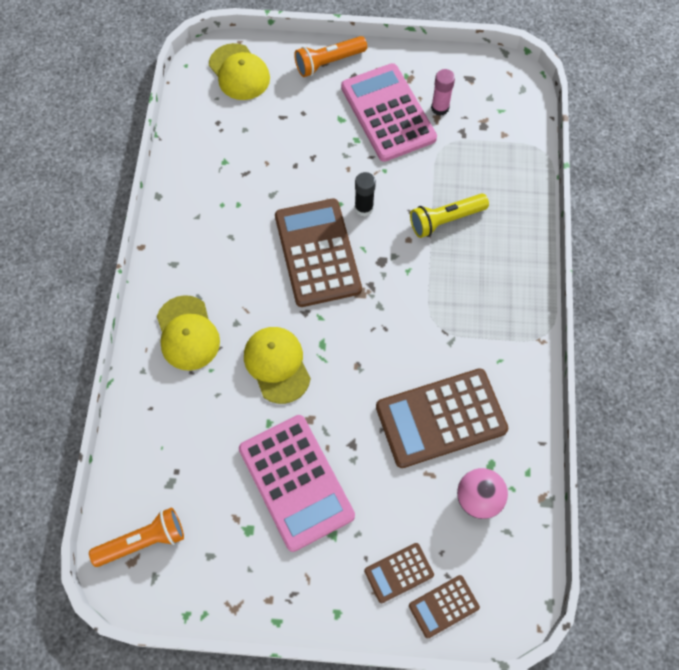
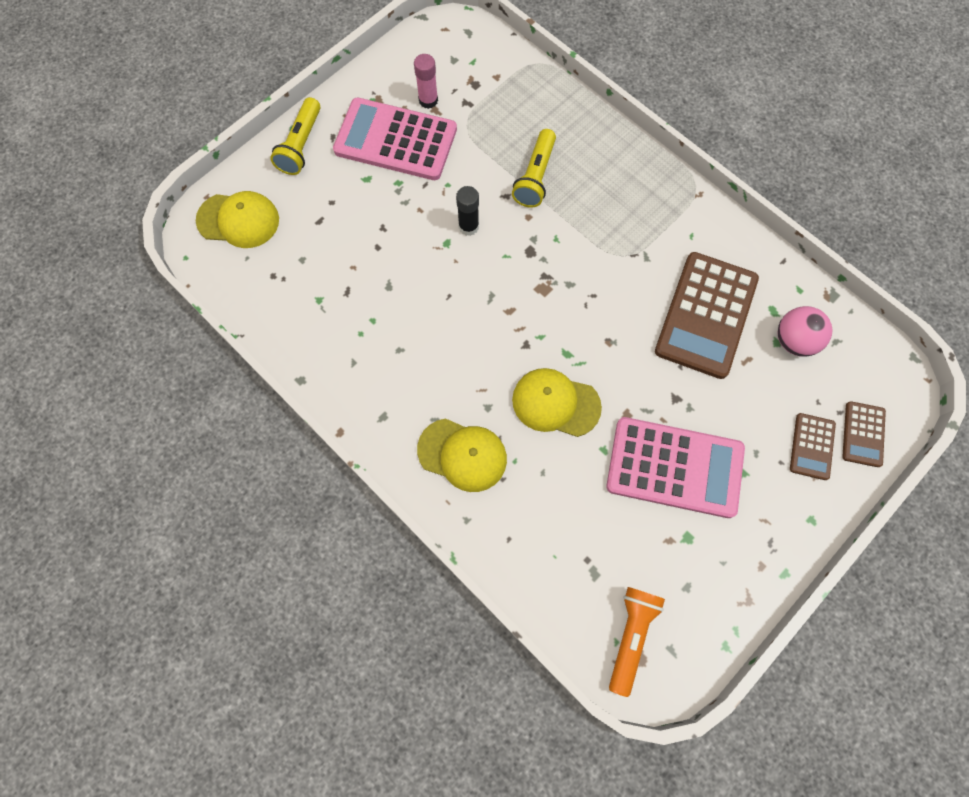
camera: 50 degrees left, 5 degrees up
brown calculator [275,199,362,307] -> none
orange flashlight [294,36,367,77] -> yellow flashlight [270,97,321,175]

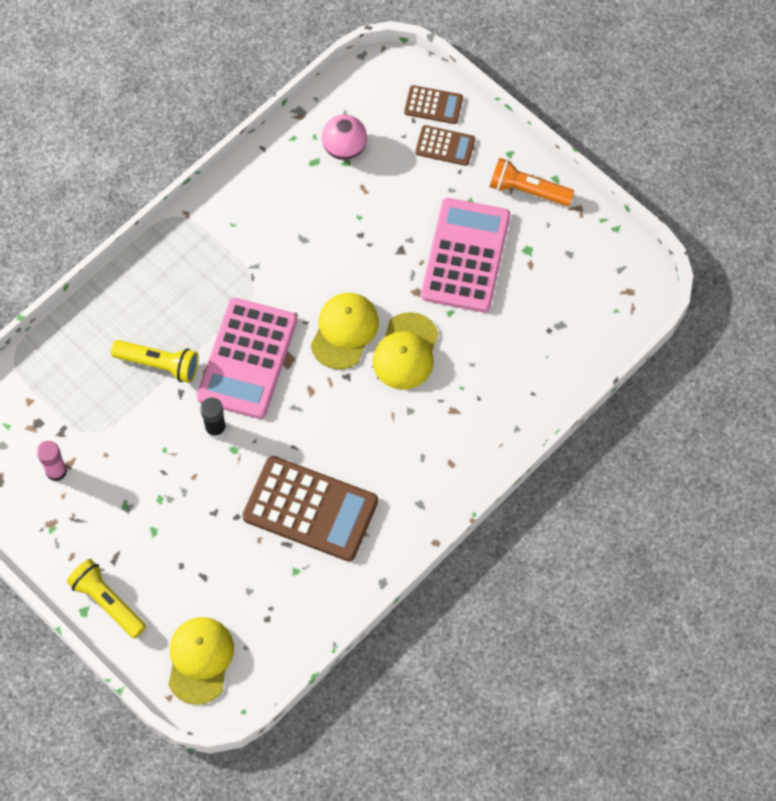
camera: 90 degrees left, 5 degrees down
yellow flashlight [270,97,321,175] -> yellow flashlight turned 150 degrees counterclockwise [67,559,146,639]
pink calculator [333,98,457,180] -> pink calculator moved to [197,298,297,419]
yellow cap [417,418,507,492] -> yellow cap moved to [311,293,379,369]
orange flashlight [609,587,665,697] -> orange flashlight moved to [490,158,574,206]
brown calculator [655,252,759,379] -> brown calculator moved to [242,456,378,561]

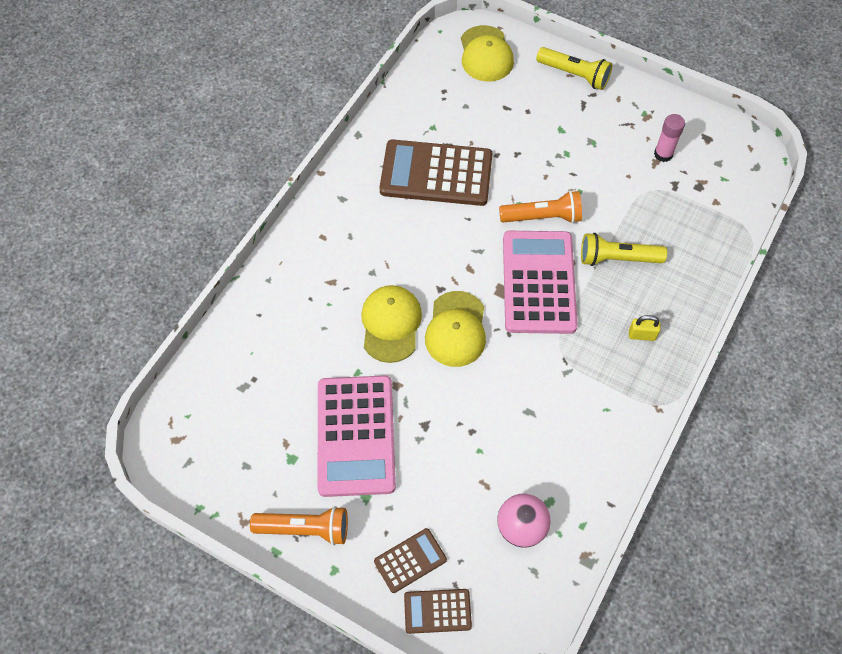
camera: 165 degrees right, 5 degrees down
black glue stick [200,398,226,438] -> orange flashlight [499,191,582,223]
brown calculator [415,125,475,166] -> brown calculator turned 150 degrees clockwise [374,528,447,593]
none -> yellow padlock [629,315,660,341]

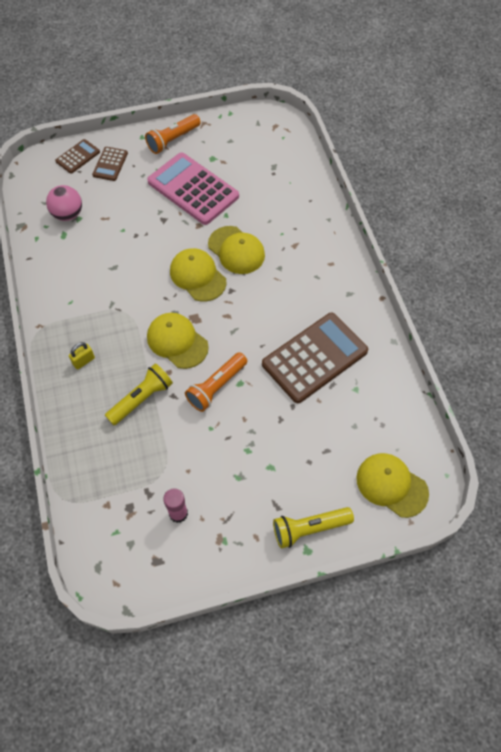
camera: 135 degrees right, 0 degrees up
pink calculator [503,231,577,334] -> yellow cap [147,313,209,369]

